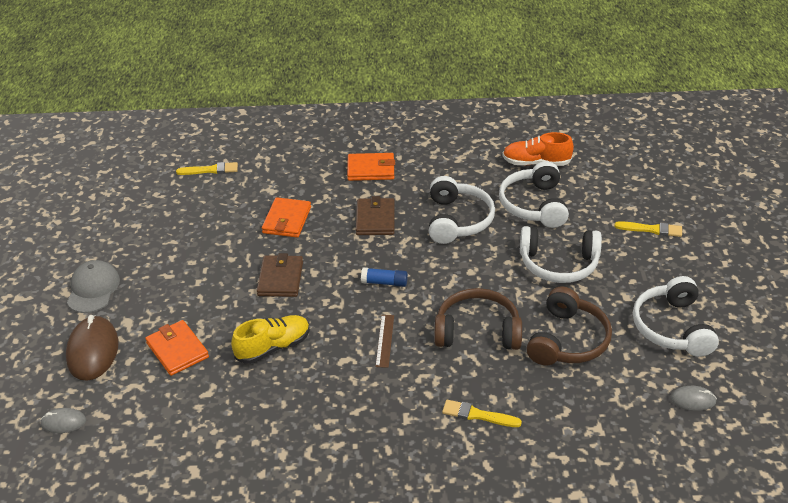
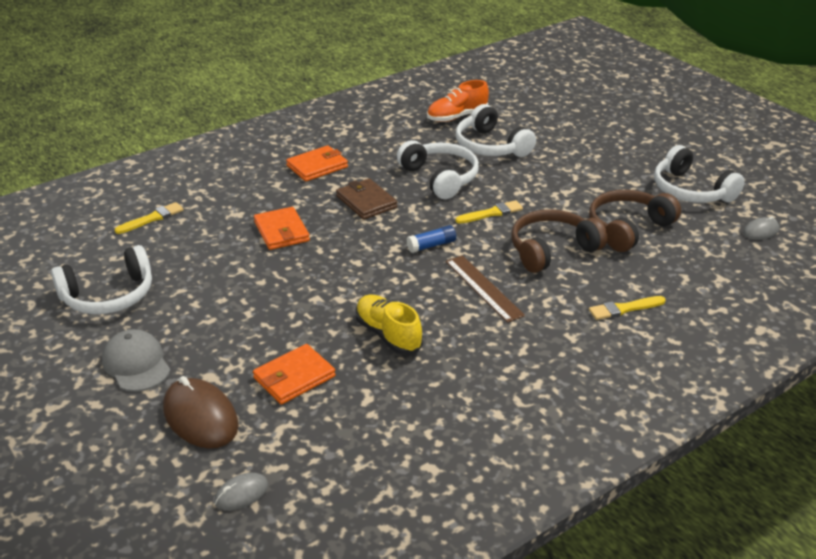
camera: 35 degrees left, 5 degrees down
orange wallet [145,320,209,376] -> orange wallet turned 60 degrees counterclockwise [253,344,336,404]
yellow shoe [231,315,310,364] -> yellow shoe turned 60 degrees counterclockwise [356,295,423,355]
brown wallet [256,253,303,297] -> none
brown ruler [375,315,394,368] -> brown ruler [446,255,525,323], size x1.50
white headphones [520,226,602,283] -> white headphones moved to [51,245,152,314]
brown headphones [527,287,612,365] -> brown headphones turned 120 degrees counterclockwise [589,190,681,252]
yellow brush [614,221,682,237] -> yellow brush moved to [456,200,523,224]

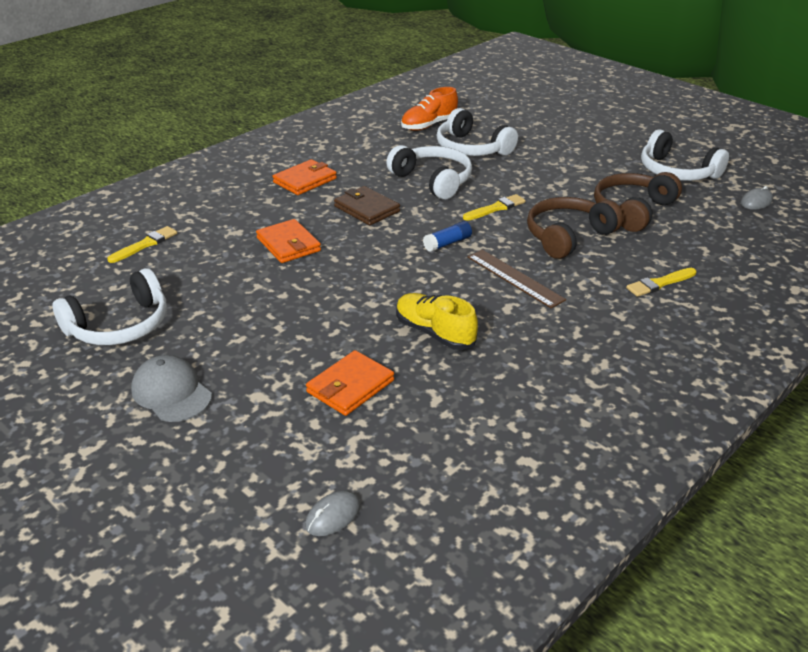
camera: 10 degrees left, 0 degrees up
brown mouse [163,376,239,449] -> none

